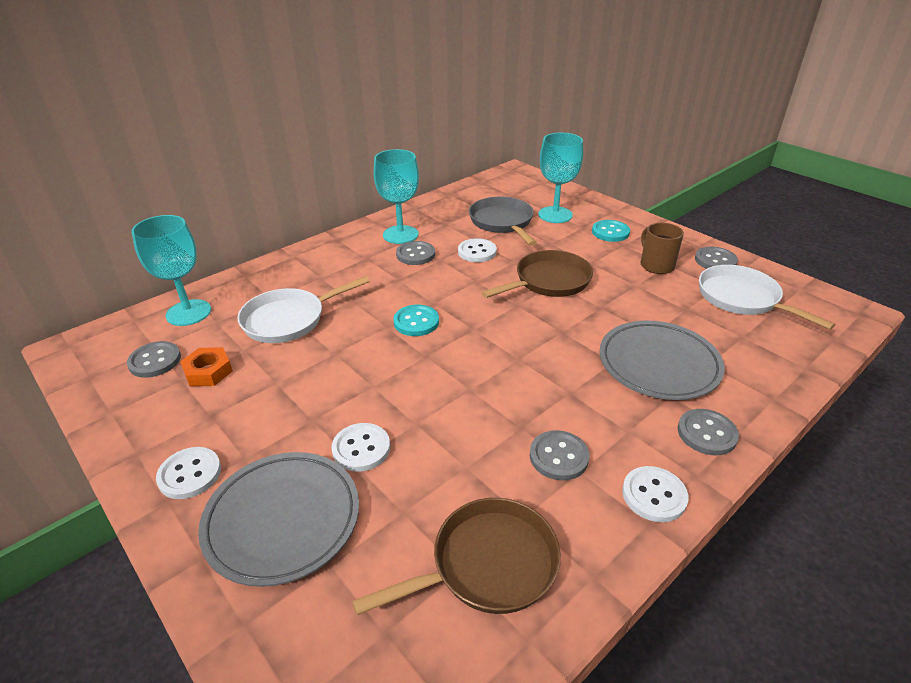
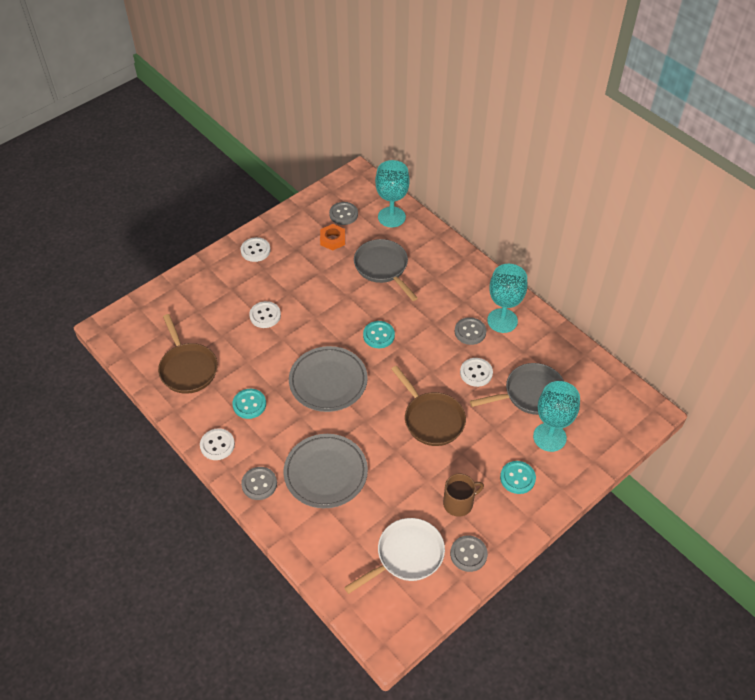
camera: 90 degrees right, 15 degrees up
grey plate [198,452,359,587] -> grey plate moved to [289,346,368,412]
white pan [238,276,370,343] -> grey pan [354,239,418,301]
grey button [530,430,590,481] -> turquoise button [232,389,266,419]

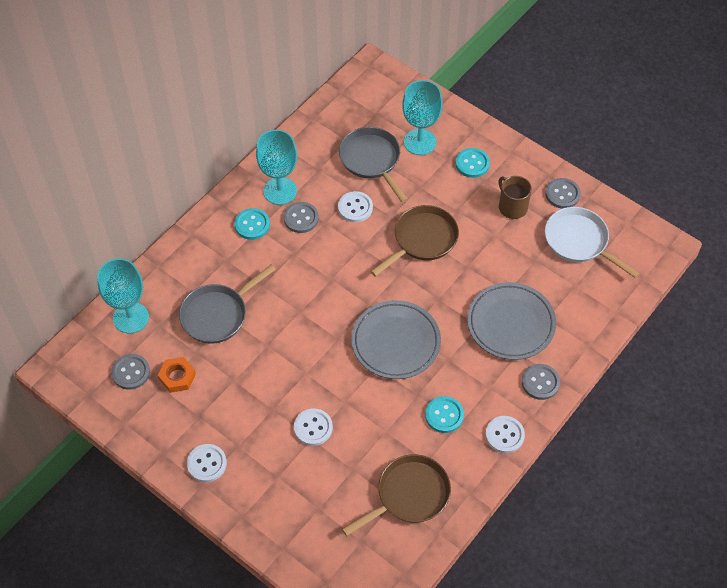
camera: 100 degrees left, 5 degrees up
turquoise button [363,321,395,348] -> turquoise button moved to [234,208,270,240]

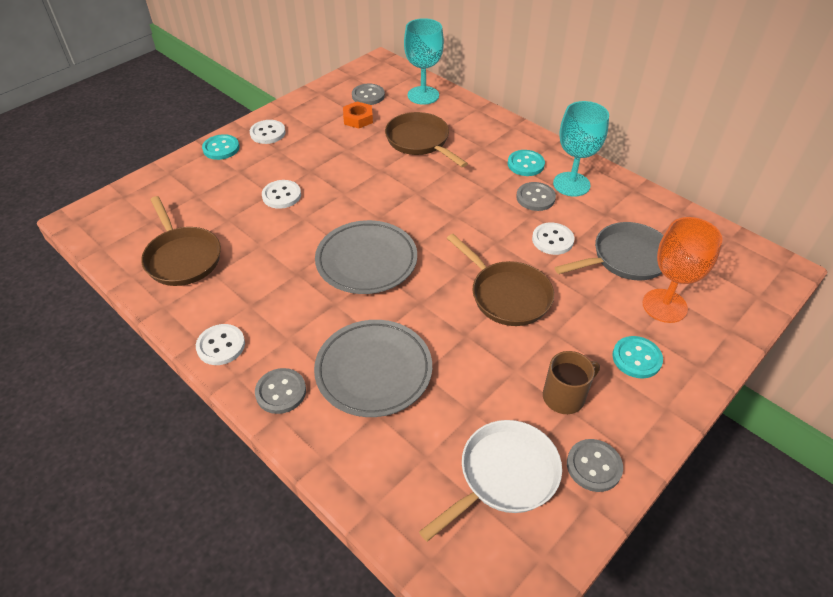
camera: 95 degrees right, 10 degrees down
grey pan [179,265,276,344] -> brown pan [385,112,468,167]
turquoise goblet [402,80,443,155] -> orange goblet [643,217,722,323]
turquoise button [425,396,464,433] -> turquoise button moved to [202,134,239,160]

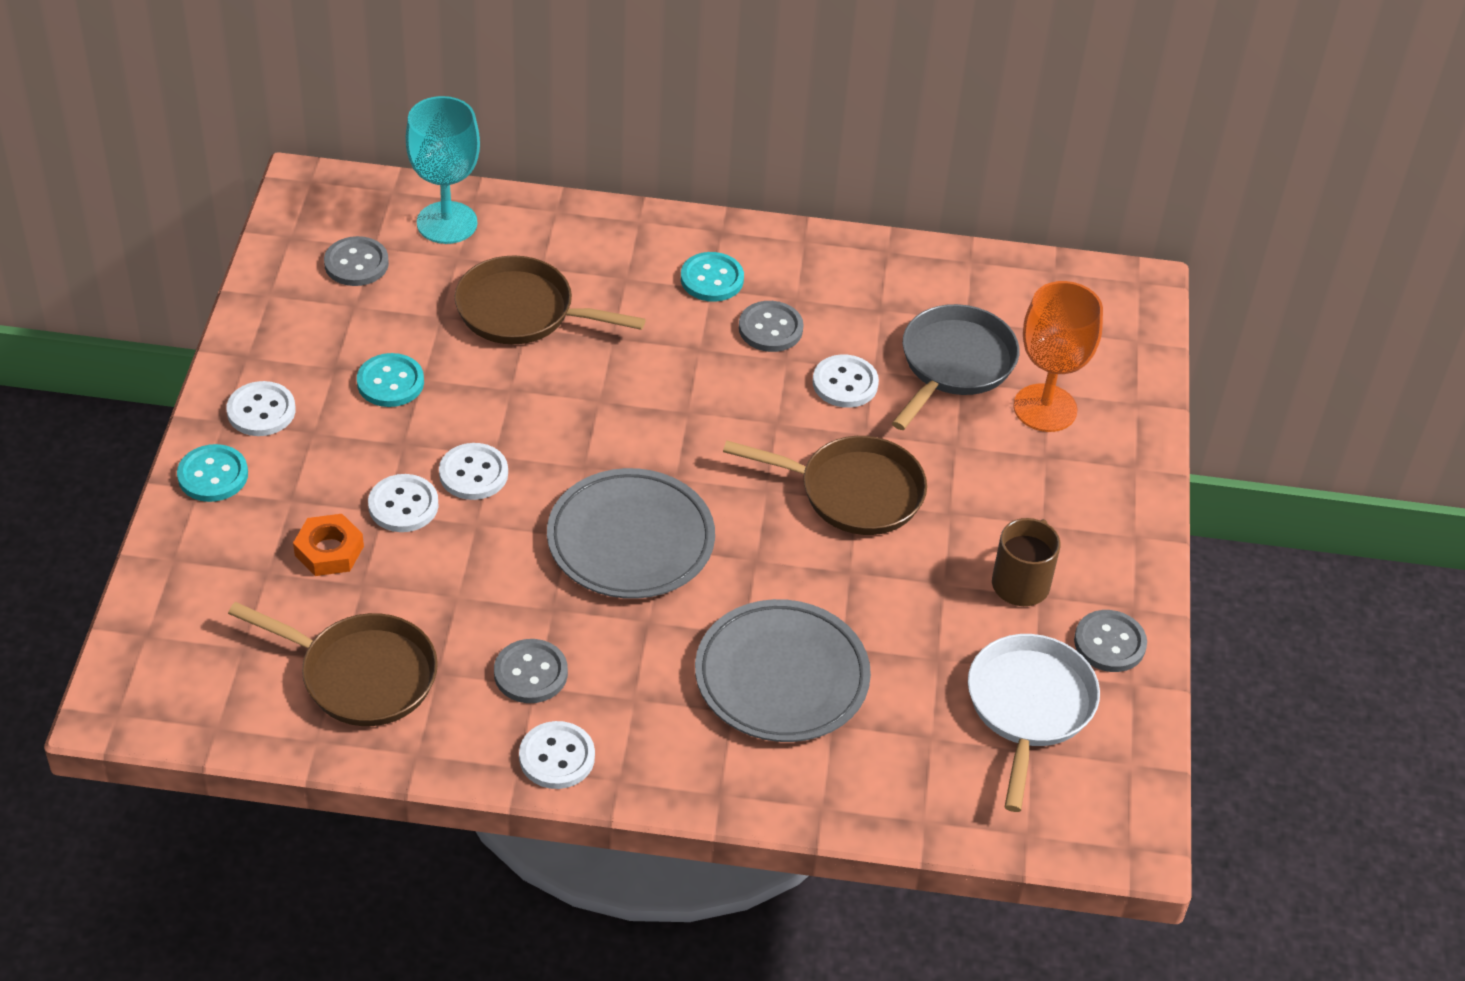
camera: 40 degrees left, 0 degrees up
grey button [255,368,306,414] -> grey button moved to [494,639,568,703]
orange nut [343,102,373,129] -> orange nut moved to [293,514,364,576]
turquoise goblet [553,101,609,197] -> none
turquoise button [612,336,663,378] -> turquoise button moved to [357,353,424,407]
none -> white button [439,443,508,500]

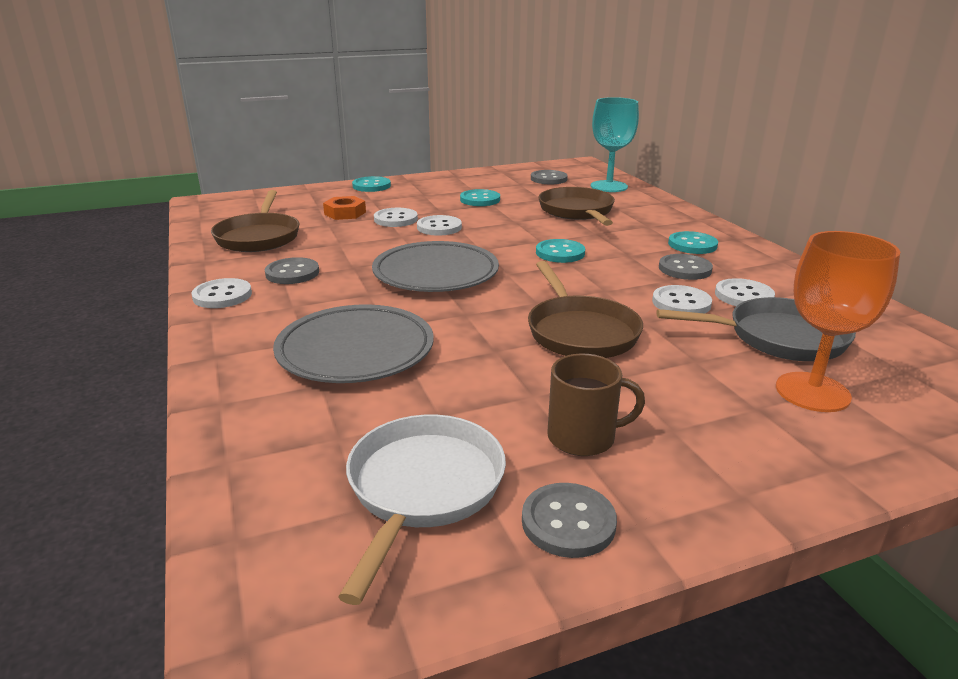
camera: 65 degrees right, 20 degrees down
white button [226,381,296,436] -> white button moved to [715,278,775,306]
white pan [968,634,1100,812] -> white pan turned 60 degrees counterclockwise [338,415,506,605]
none -> turquoise button [536,239,585,263]

